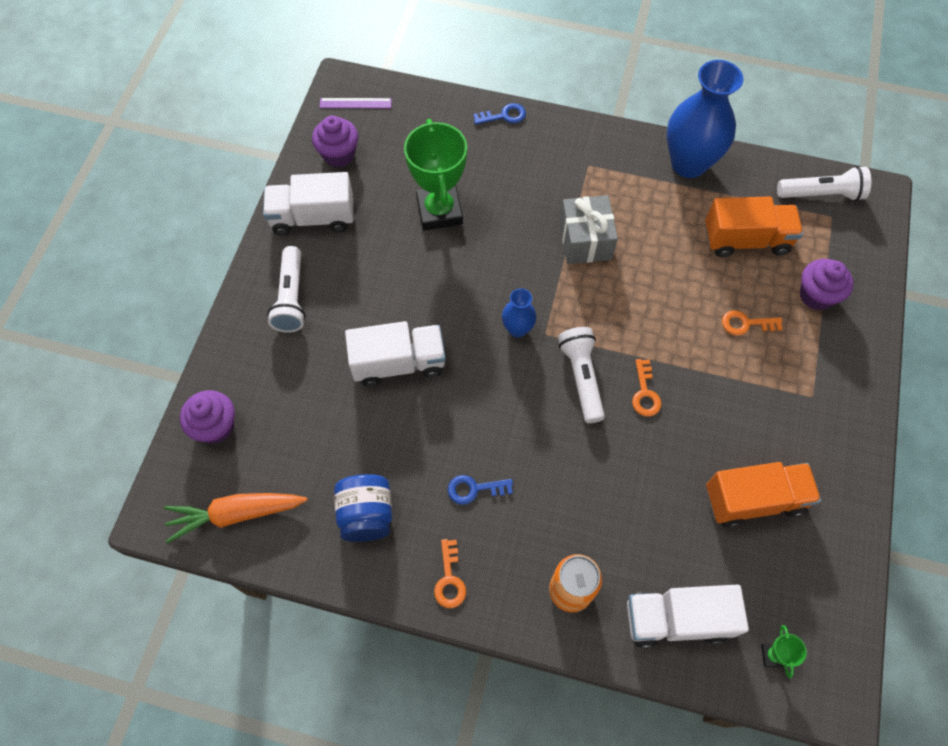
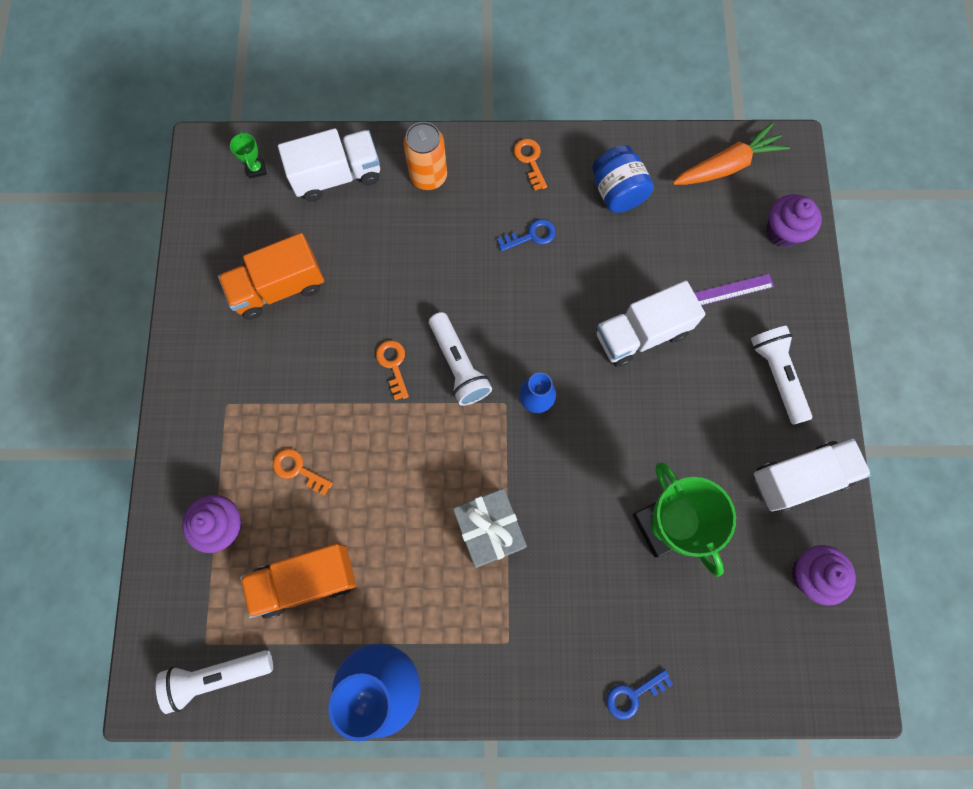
camera: 165 degrees right, 10 degrees up
purple ruler [319,98,392,108] -> purple ruler moved to [694,274,774,305]
orange key [722,310,783,335] -> orange key turned 135 degrees counterclockwise [273,449,333,496]

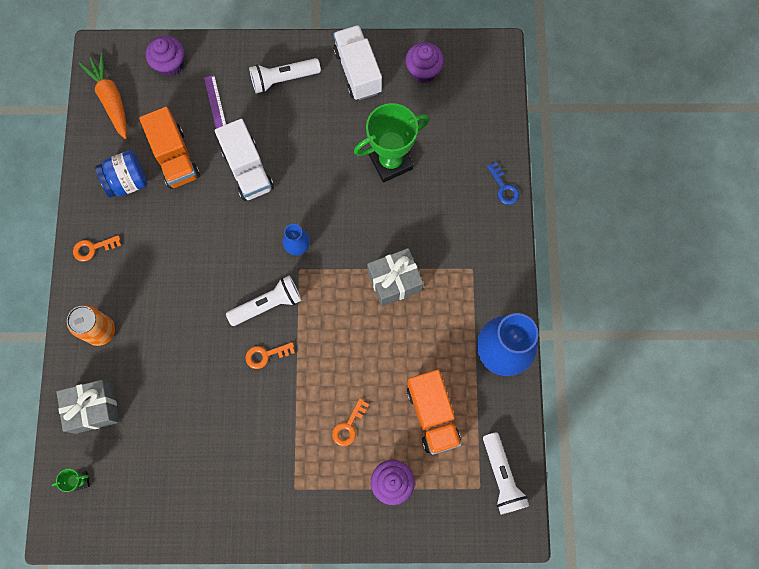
camera: 90 degrees left, 0 degrees up
orange truck [218,233,324,320] -> orange truck moved to [139,107,200,189]
white truck [278,128,380,202] -> grey gift [56,380,119,434]
blue key [497,219,556,252] -> none

